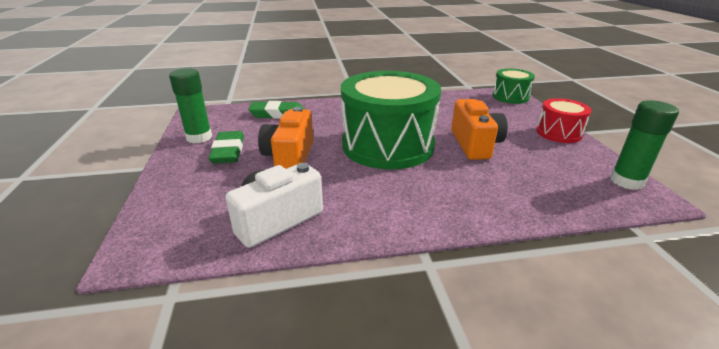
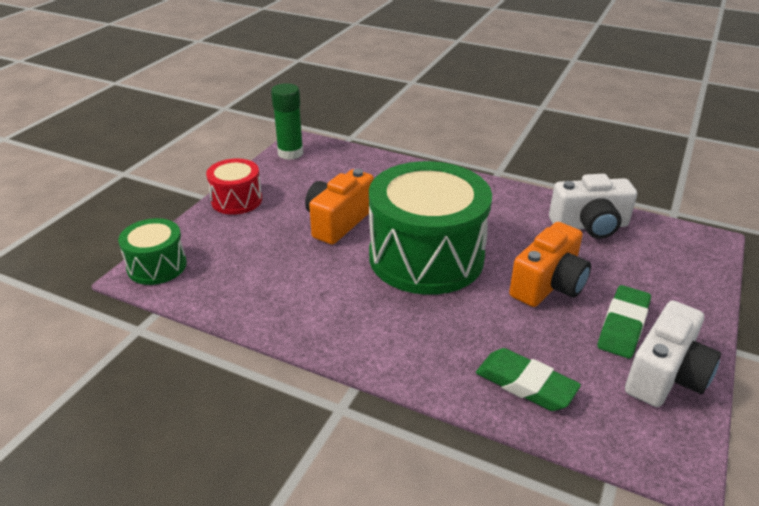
camera: 145 degrees left, 5 degrees up
green glue stick [169,68,212,143] -> white camera [625,300,721,407]

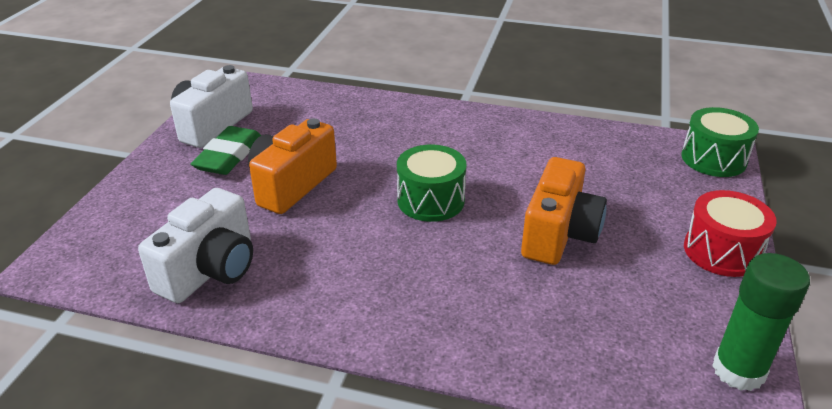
camera: 170 degrees right, 0 degrees up
green drum [369,161,492,295] -> green drum [397,145,467,222], size x0.49
green eraser [476,348,581,411] -> none
white camera [549,174,637,239] -> white camera turned 135 degrees clockwise [138,188,253,303]

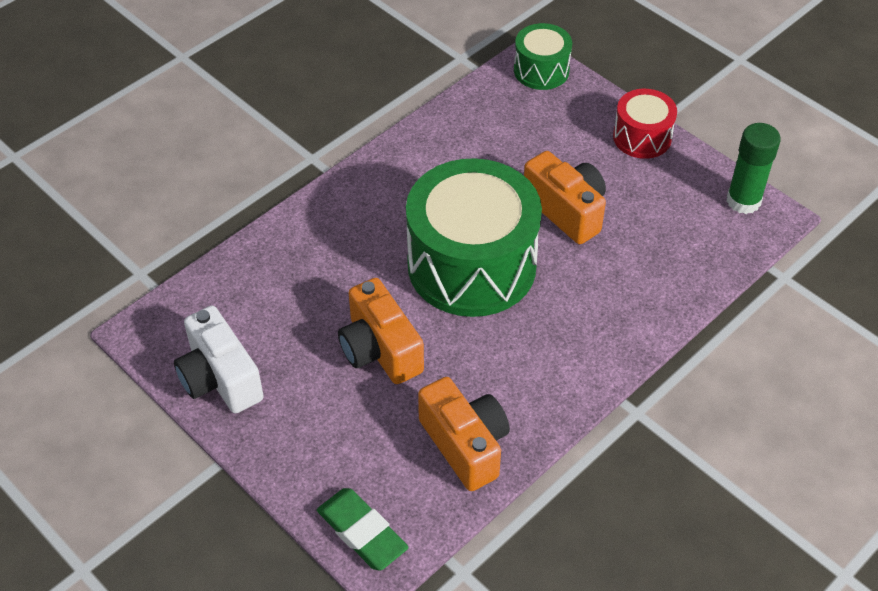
camera: 60 degrees left, 15 degrees up
white camera [138,188,253,303] -> orange camera [418,377,510,491]
green eraser [191,126,261,175] -> green eraser moved to [317,488,409,571]
green drum [397,145,467,222] -> green drum [406,158,542,317], size x2.04

